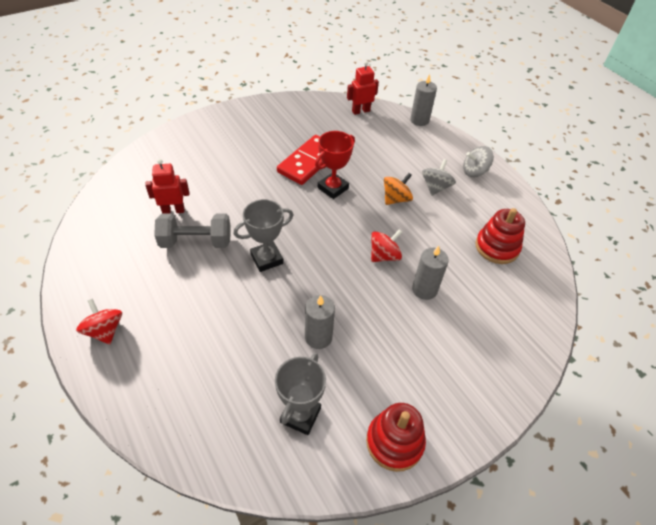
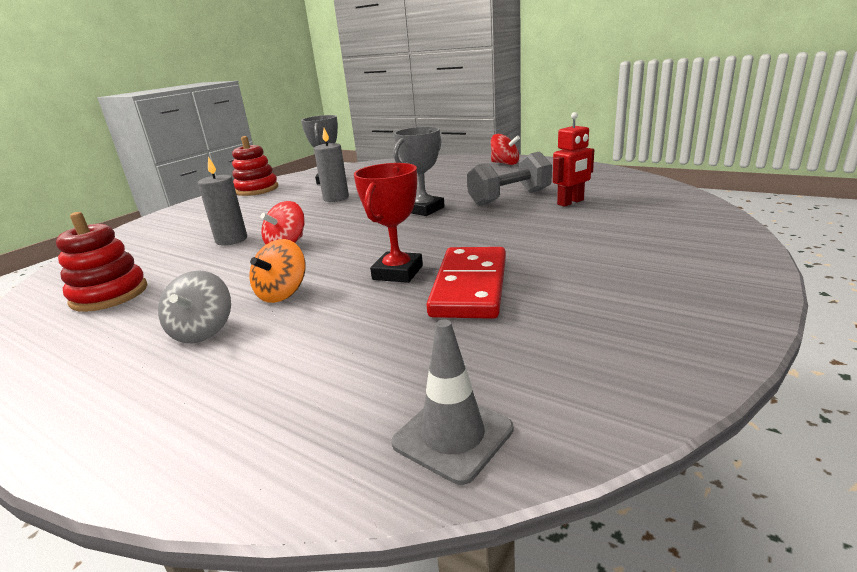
camera: 160 degrees right, 25 degrees down
red robot [347,61,379,115] -> grey traffic cone [391,319,513,485]
grey candle [410,74,437,126] -> none
grey spinning top [463,146,494,177] -> none

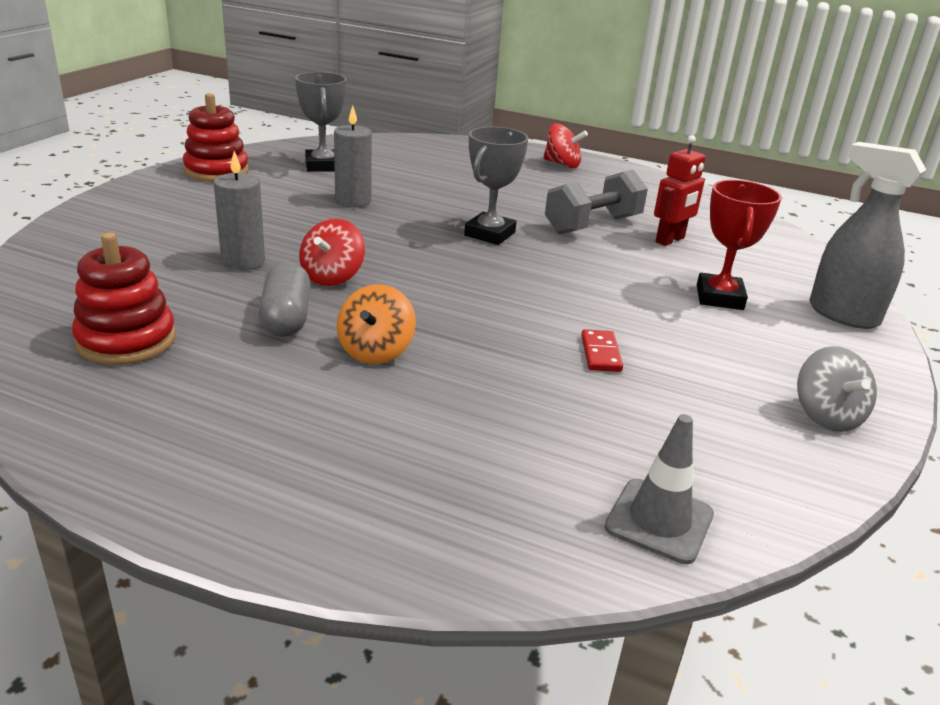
camera: 15 degrees left, 5 degrees up
grey spinning top [158,270,231,343] -> grey spinning top moved to [797,346,877,432]
red trophy [354,163,423,283] -> red trophy moved to [697,180,782,310]
red domino [426,247,506,319] -> red domino [581,329,623,372], size x0.45
none -> grey capsule [259,262,311,337]
none -> grey spray bottle [809,142,926,329]

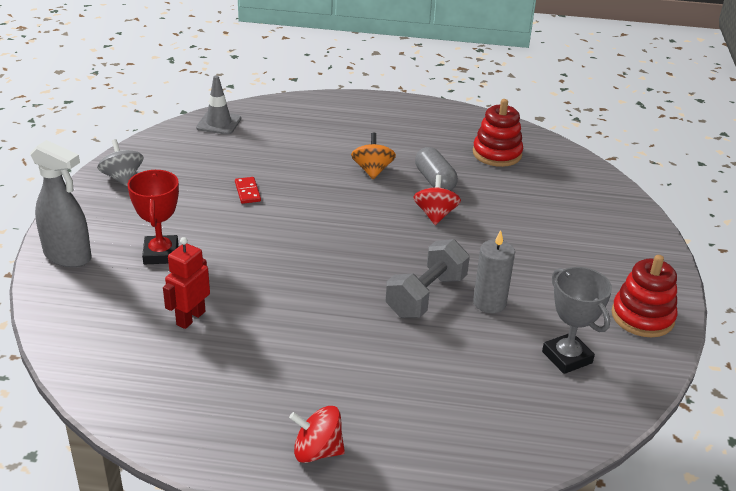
camera: 165 degrees right, 5 degrees up
grey candle [214,151,265,270] -> none
grey trophy [464,127,528,245] -> none
grey dumbbell [545,169,648,235] -> grey dumbbell moved to [385,239,470,318]

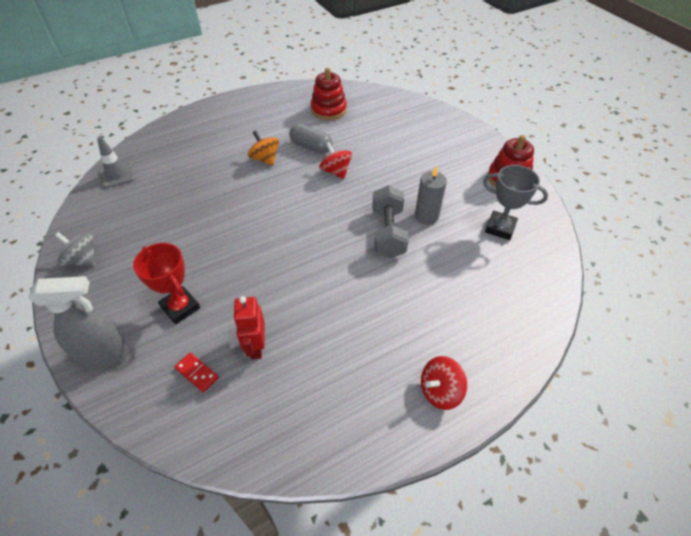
camera: 35 degrees left, 15 degrees up
red domino [235,177,261,204] -> red domino moved to [174,352,219,392]

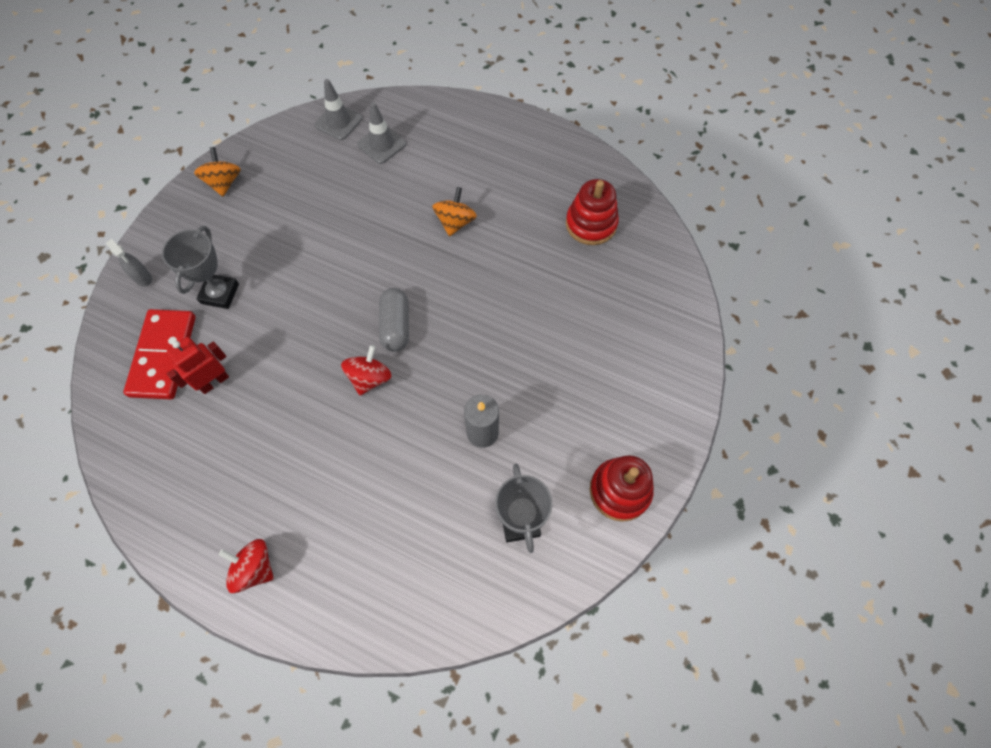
camera: 55 degrees right, 15 degrees up
grey spray bottle [28,276,129,370] -> grey spray bottle [106,239,152,287], size x0.53
grey spinning top [55,232,96,266] -> orange spinning top [194,147,241,197]
red trophy [133,243,200,324] -> grey trophy [162,226,239,309]
red domino [174,352,219,392] -> red domino [124,309,196,399], size x2.22
grey capsule [289,124,333,154] -> grey capsule moved to [379,288,409,351]
red spinning top [319,142,352,179] -> red spinning top moved to [341,345,392,396]
grey dumbbell [372,185,409,258] -> none
none -> grey traffic cone [357,102,406,164]

